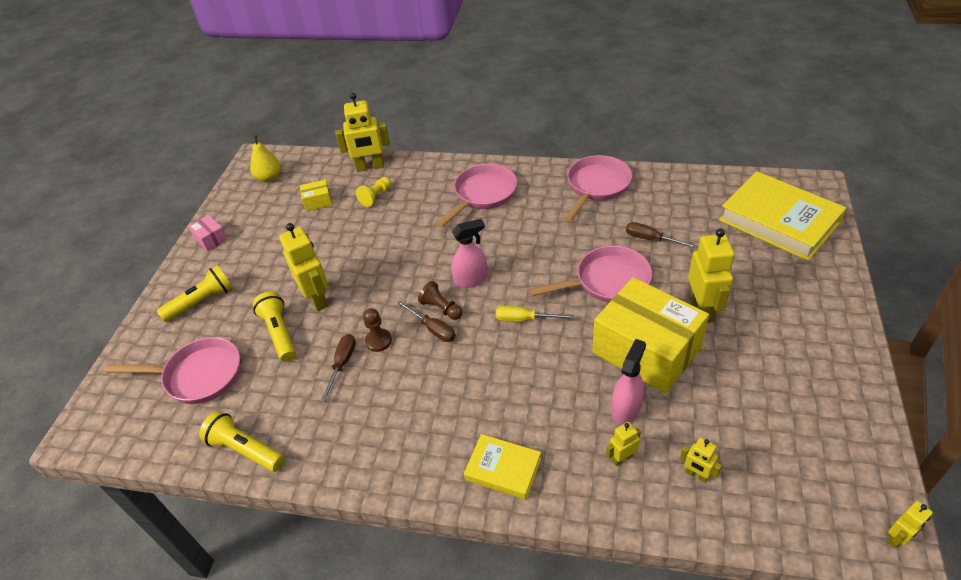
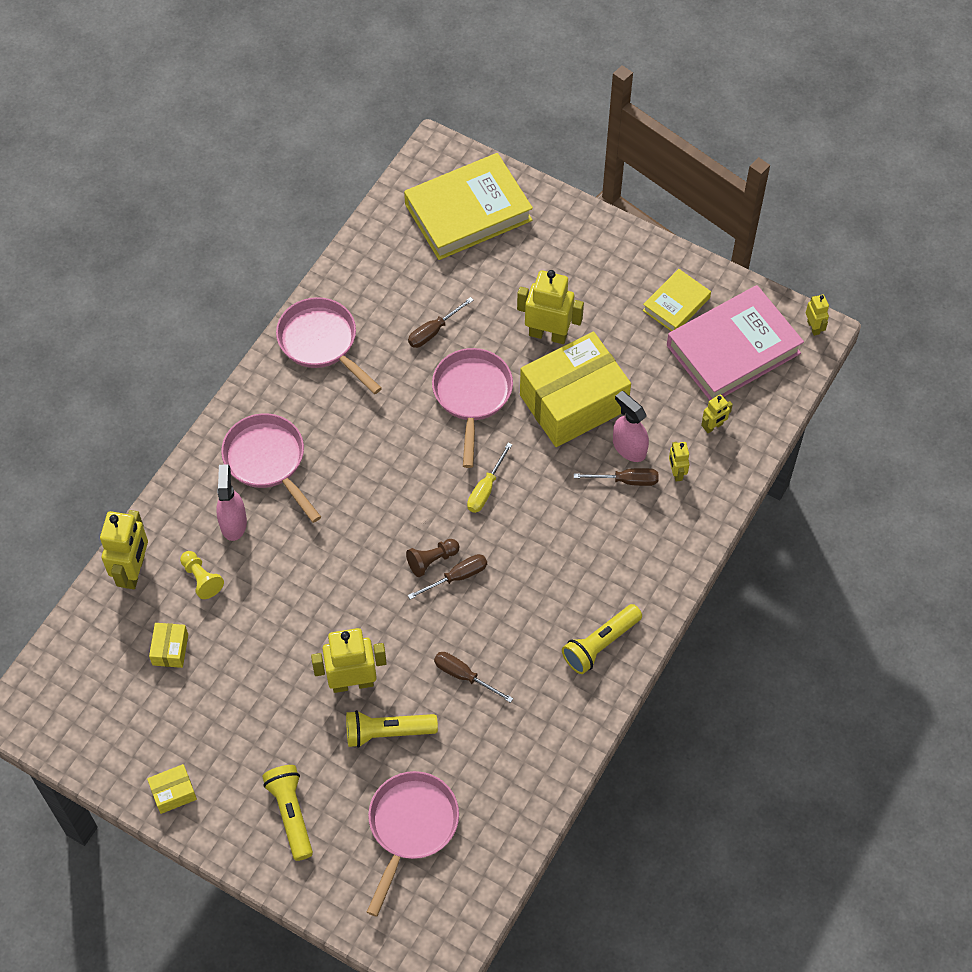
camera: 75 degrees left, 15 degrees up
pink box [188,215,228,251] -> yellow box [147,764,197,814]
yellow flashlight [199,411,284,472] -> yellow flashlight moved to [562,604,642,674]
yellow pear [250,135,281,182] -> none
brown pawn [363,308,392,352] -> none
pink spray bottle [451,219,488,288] -> pink spray bottle moved to [216,464,247,541]
yellow book [464,434,541,500] -> yellow book moved to [642,269,711,331]
none -> brown screwdriver [574,468,659,486]
none -> pink book [667,285,804,400]

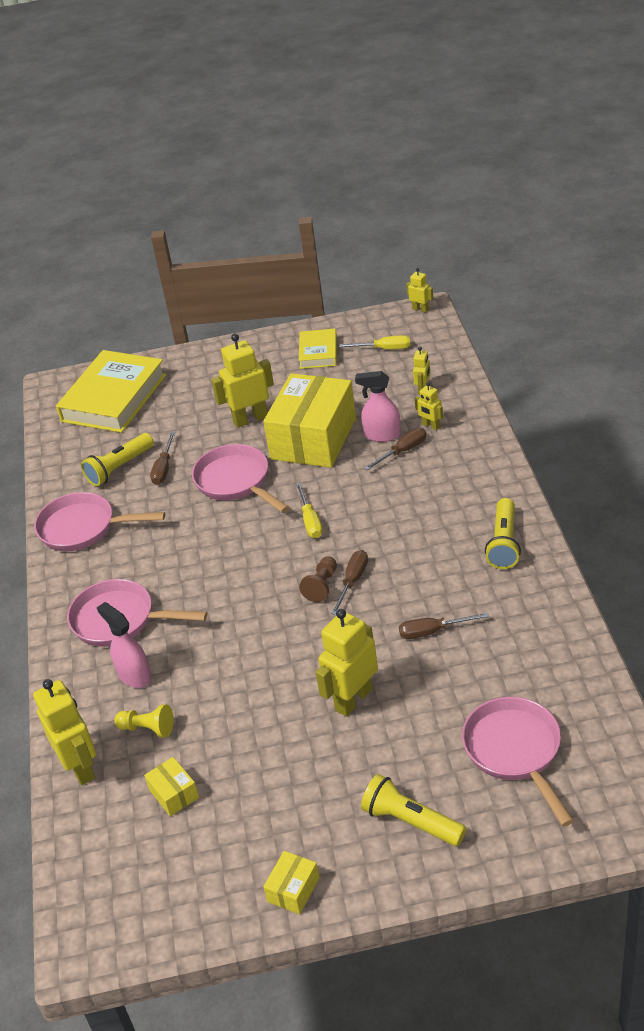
camera: 35 degrees left, 20 degrees down
yellow flashlight [346,710,438,748] -> yellow flashlight moved to [81,433,154,486]
pink book [667,285,804,400] -> yellow screwdriver [339,335,410,349]

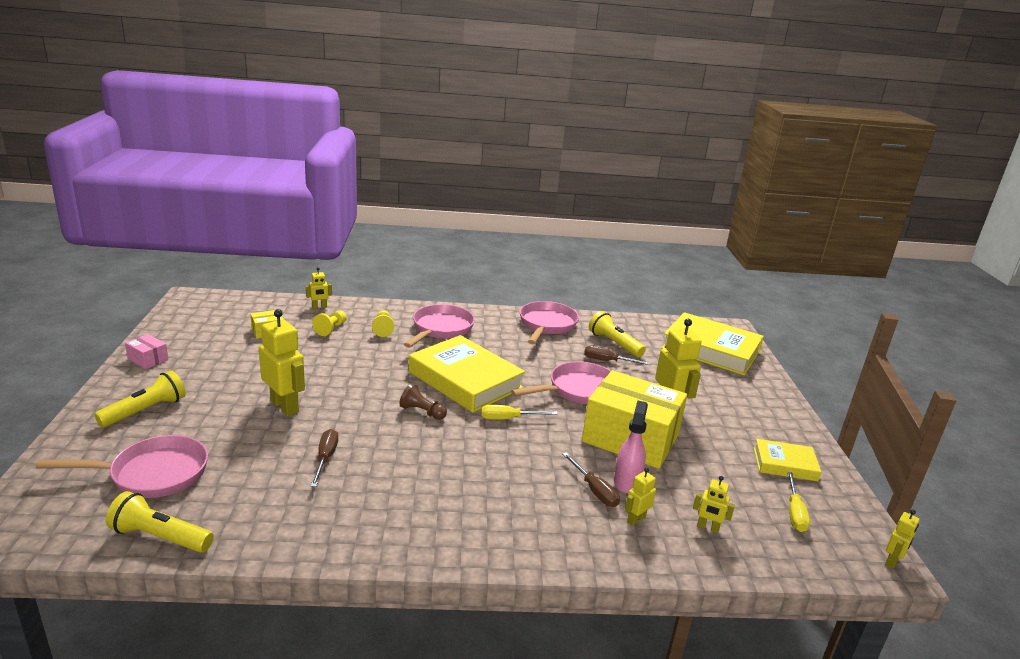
camera: 90 degrees right, 15 degrees down
yellow robot [33,679,96,785] -> yellow robot [306,267,332,309], size x0.51
pink spray bottle [97,602,151,688] -> yellow pawn [372,310,395,337]
yellow box [263,851,320,914] -> pink box [125,334,169,369]
brown screwdriver [331,550,368,615] -> none
yellow flashlight [485,498,521,569] -> yellow flashlight moved to [106,491,214,553]
none -> yellow book [409,335,525,413]

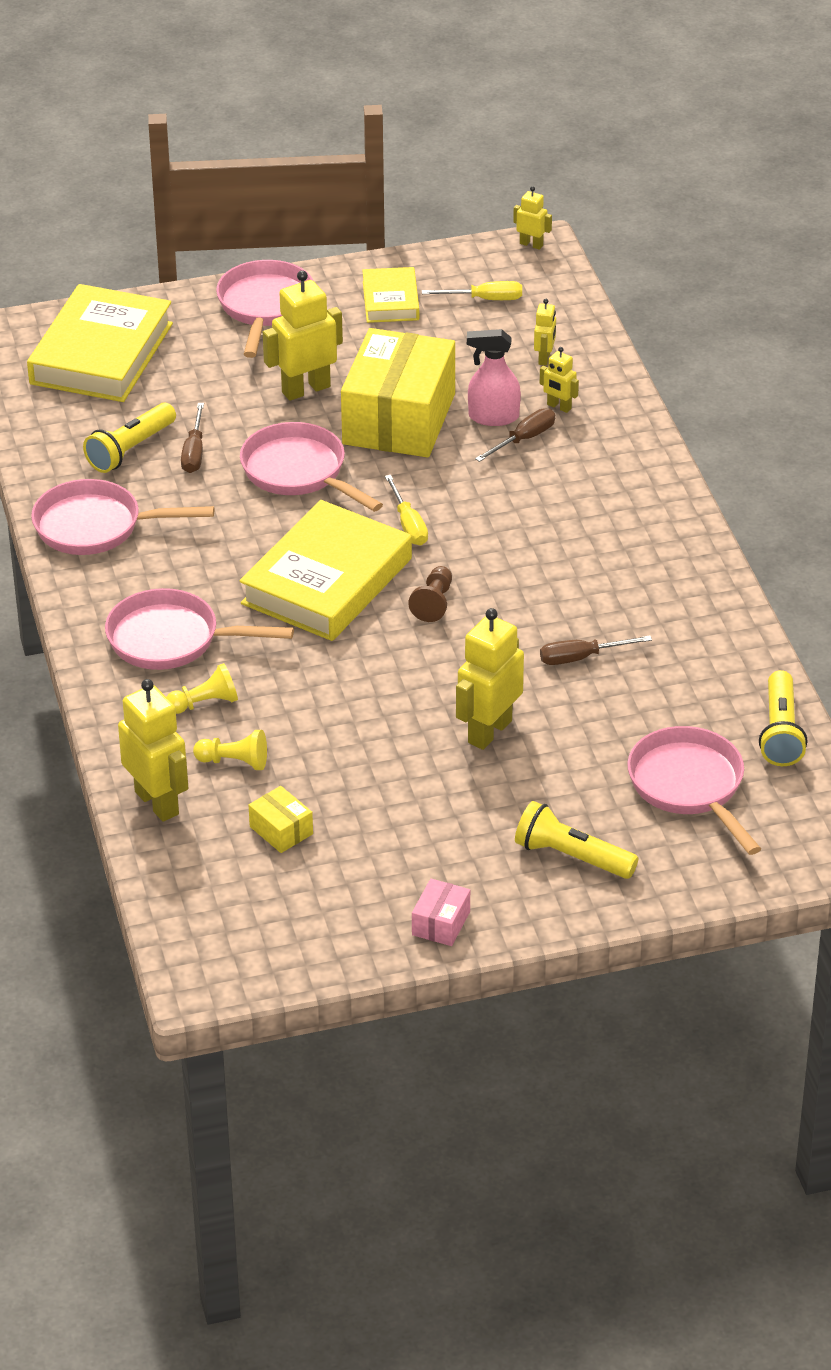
camera: 100 degrees left, 15 degrees up
yellow robot [306,267,332,309] -> yellow robot [118,679,188,822], size x1.96
none -> pink pan [216,260,314,358]

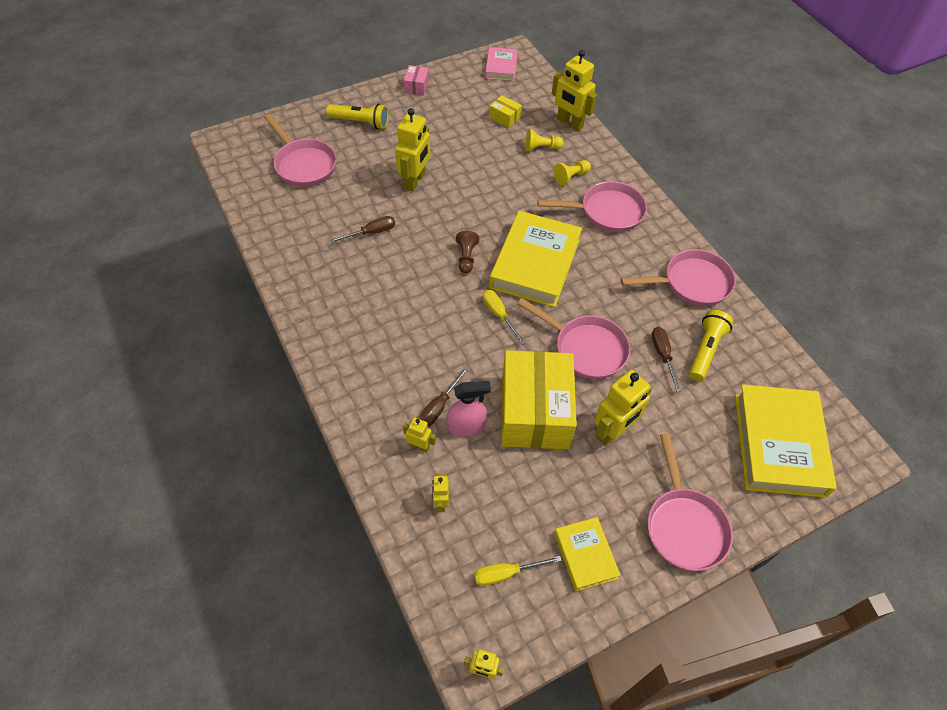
camera: 165 degrees right, 15 degrees up
yellow flashlight [759,670,807,766] -> none
none -> pink book [485,47,518,81]

